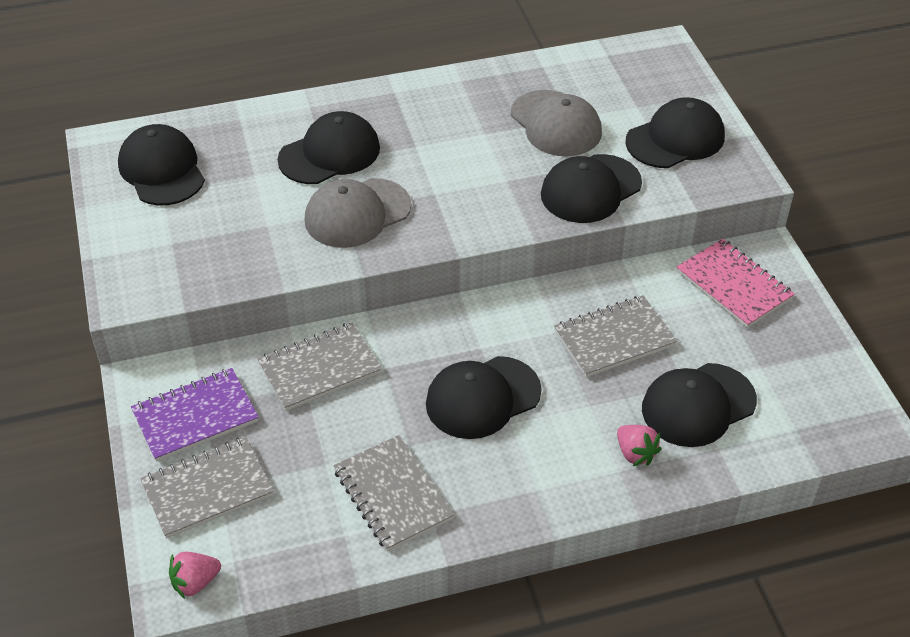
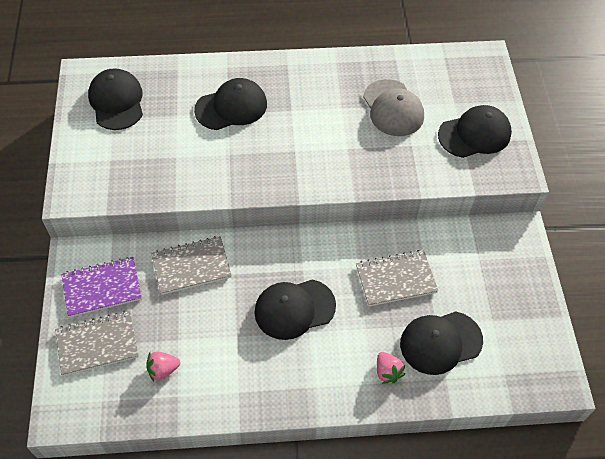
camera: 10 degrees right, 10 degrees up
pink strawberry [169,552,221,599] -> pink strawberry moved to [146,352,180,382]
grey cap [304,178,411,248] -> none
grey notebook [333,435,455,551] -> none
black cap [541,154,642,223] -> none
pink notebook [677,239,795,328] -> none

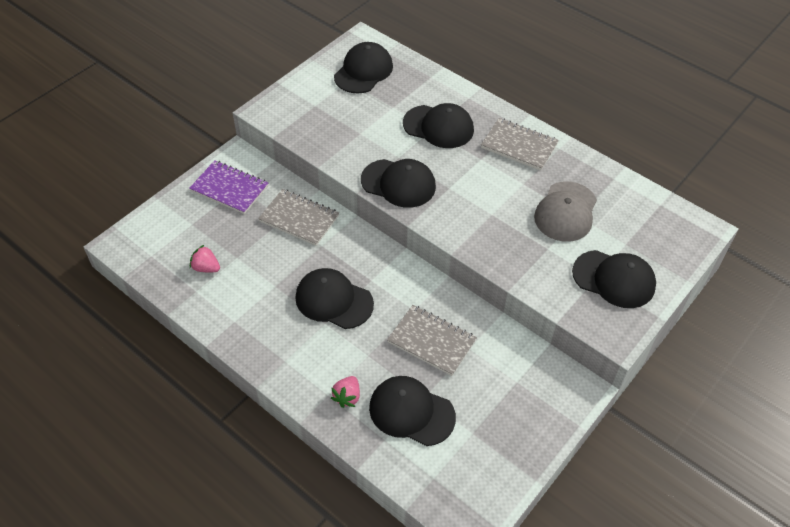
camera: 45 degrees right, 5 degrees down
grey notebook [55,311,139,376] -> grey notebook moved to [481,118,559,171]
none -> black cap [361,159,436,208]

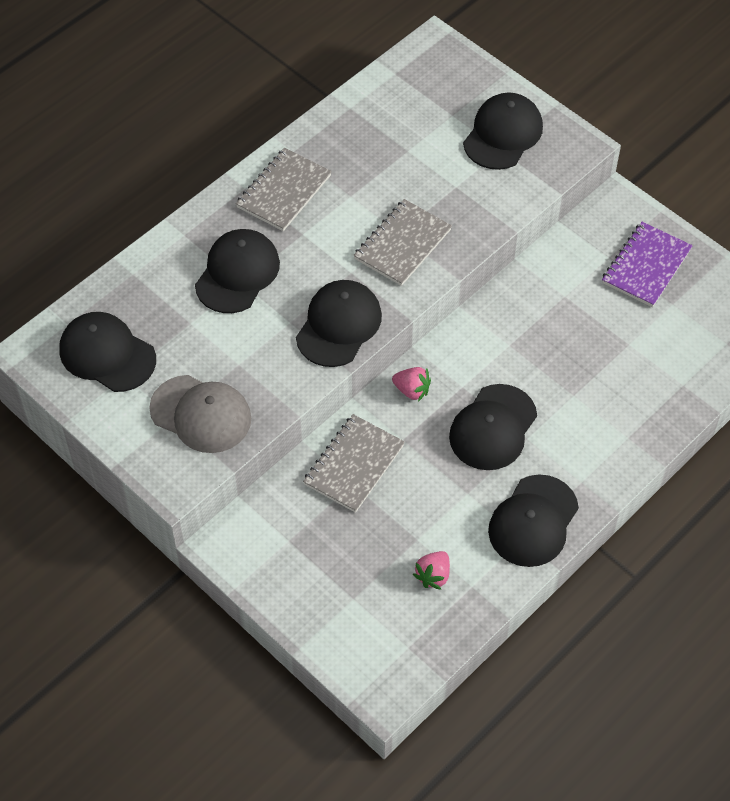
camera: 85 degrees left, 5 degrees up
purple notebook [189,160,268,214] -> purple notebook moved to [602,222,693,307]
pink strawberry [331,376,360,408] -> pink strawberry moved to [392,367,431,402]
black cap [369,376,456,446] -> black cap moved to [488,474,579,567]
grey notebook [387,305,477,376] -> grey notebook moved to [353,199,452,286]
grey cap [534,182,597,242] -> grey cap moved to [149,375,251,453]

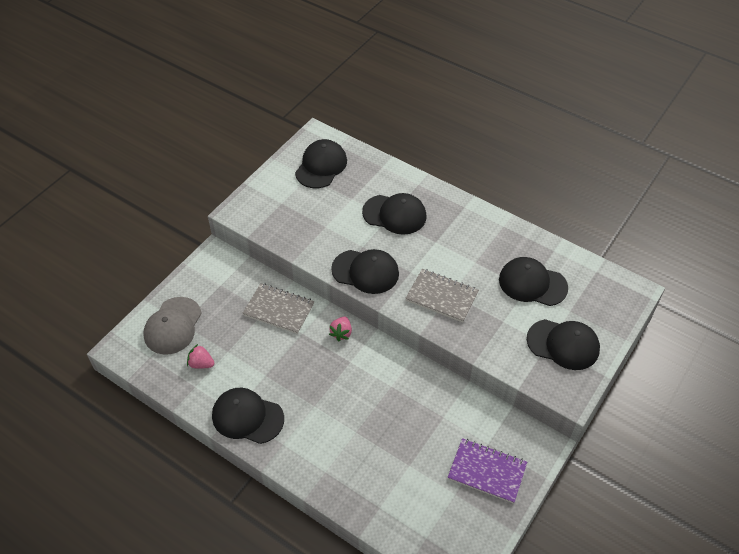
camera: 80 degrees right, 5 degrees down
grey cap [149,375,251,453] -> grey cap moved to [143,297,202,355]
grey notebook [236,148,332,231] -> none
black cap [449,384,537,470] -> black cap moved to [499,257,568,306]

